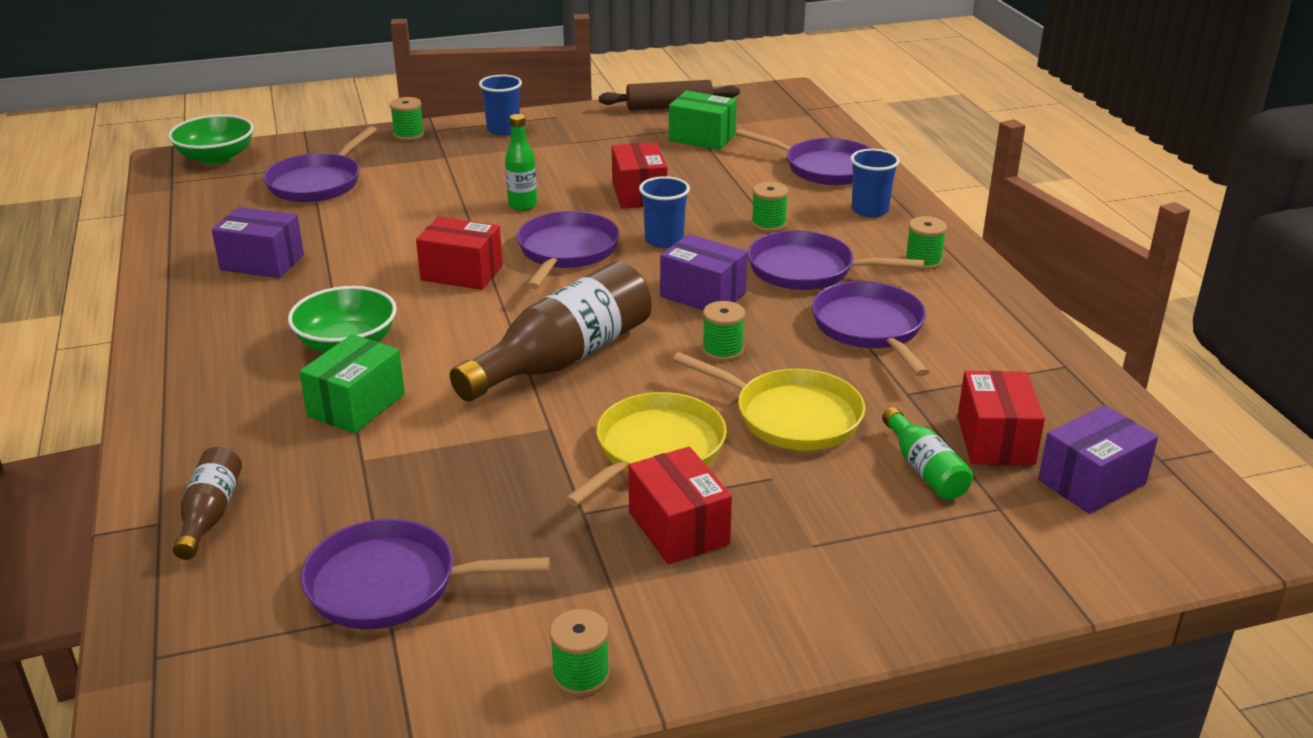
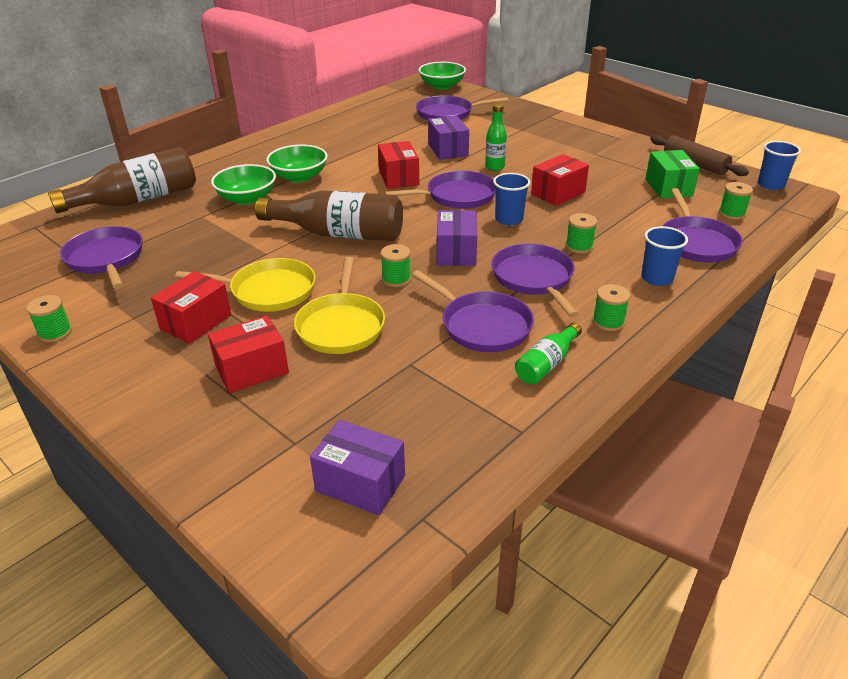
camera: 60 degrees right, 5 degrees up
brown bottle [173,447,242,560] -> brown bottle [48,147,196,213], size x1.96
purple box [212,207,304,278] -> purple box moved to [428,115,469,160]
green box [299,334,405,433] -> green bowl [211,164,276,205]
green spool [390,97,424,141] -> green spool moved to [719,182,753,220]
blue cup [479,75,522,135] -> blue cup moved to [758,141,801,190]
purple pan [812,281,929,377] -> purple pan turned 90 degrees clockwise [412,270,534,352]
green bottle [882,407,973,500] -> green bottle moved to [515,323,582,384]
red box [958,371,1045,465] -> red box moved to [208,316,289,393]

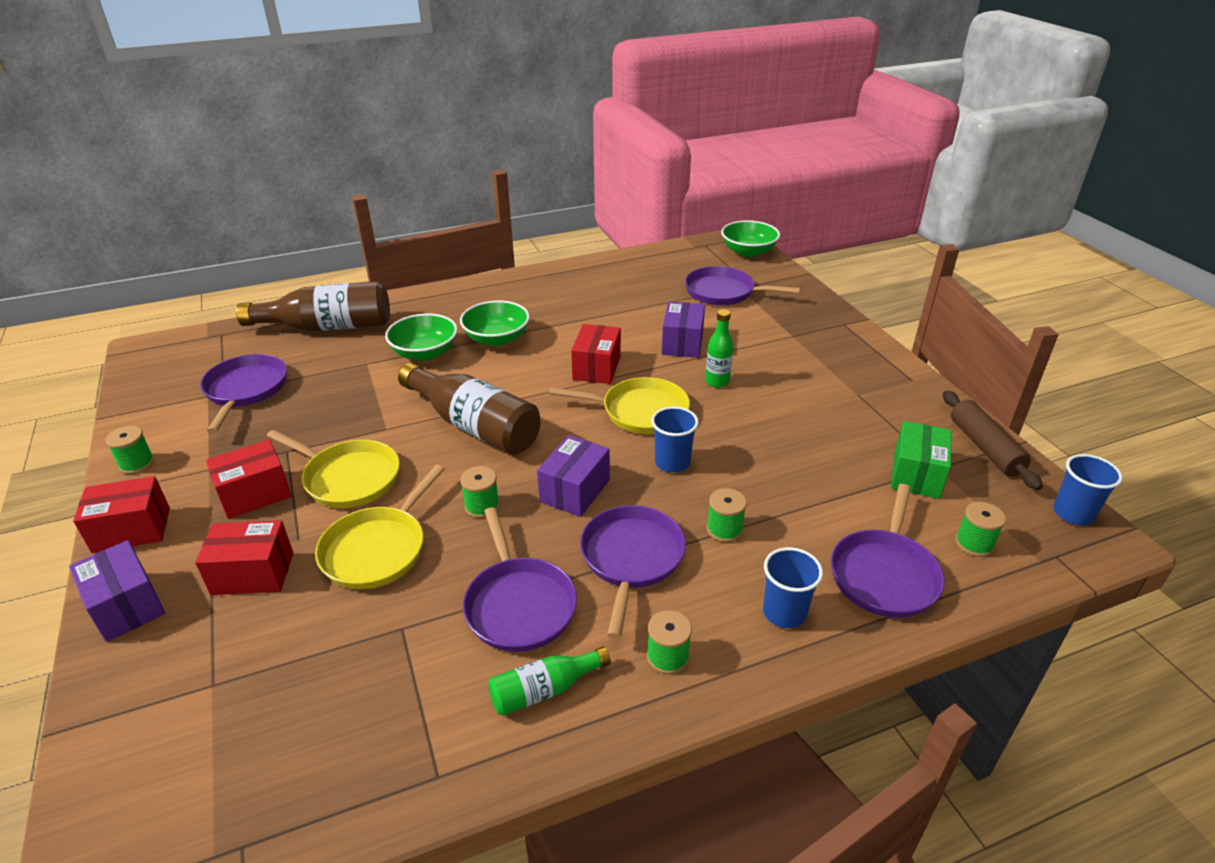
camera: 25 degrees right, 0 degrees up
purple box [310,420,405,515] -> purple box moved to [69,540,165,642]
purple pan [384,170,495,209] -> yellow pan [549,377,690,434]
red box [531,154,589,206] -> red box moved to [73,476,170,553]

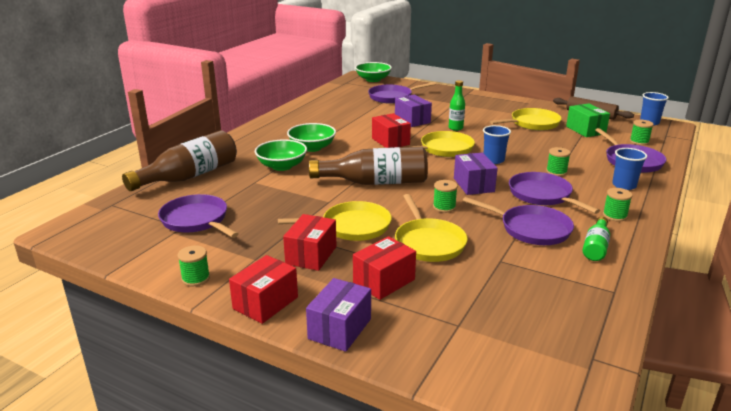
camera: 40 degrees left, 10 degrees down
purple box [69,540,165,642] -> purple box turned 75 degrees counterclockwise [306,278,371,352]
none -> yellow pan [490,108,562,130]

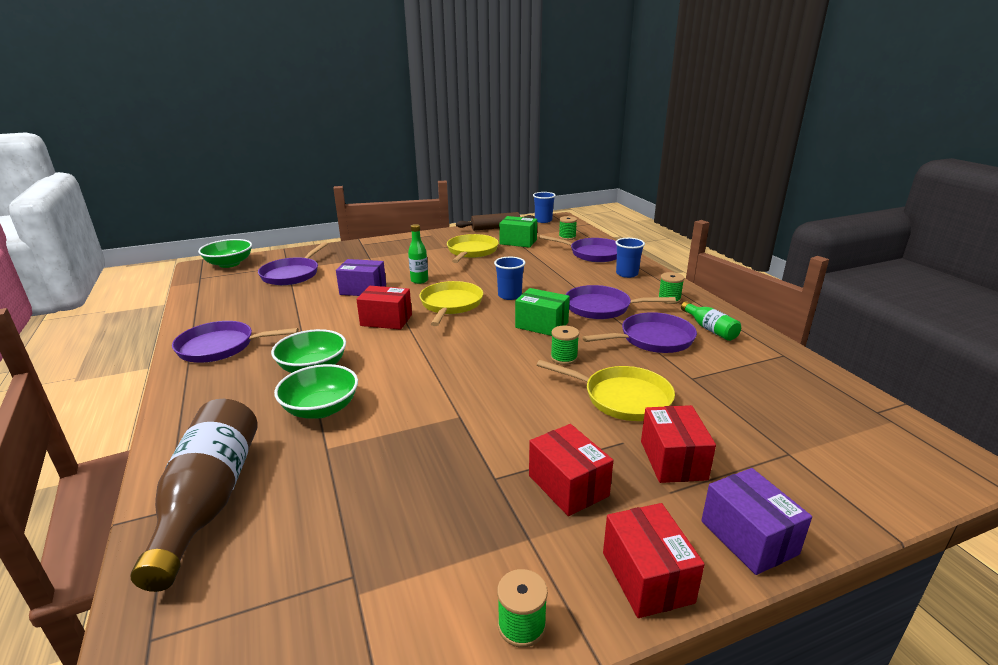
camera: 50 degrees left, 0 degrees up
purple pan [158,194,239,238] -> purple pan moved to [172,321,299,363]
yellow pan [278,201,392,241] -> none
brown bottle [309,147,428,185] -> none
purple box [454,153,498,195] -> green box [515,288,570,336]
green spool [546,147,571,176] -> none

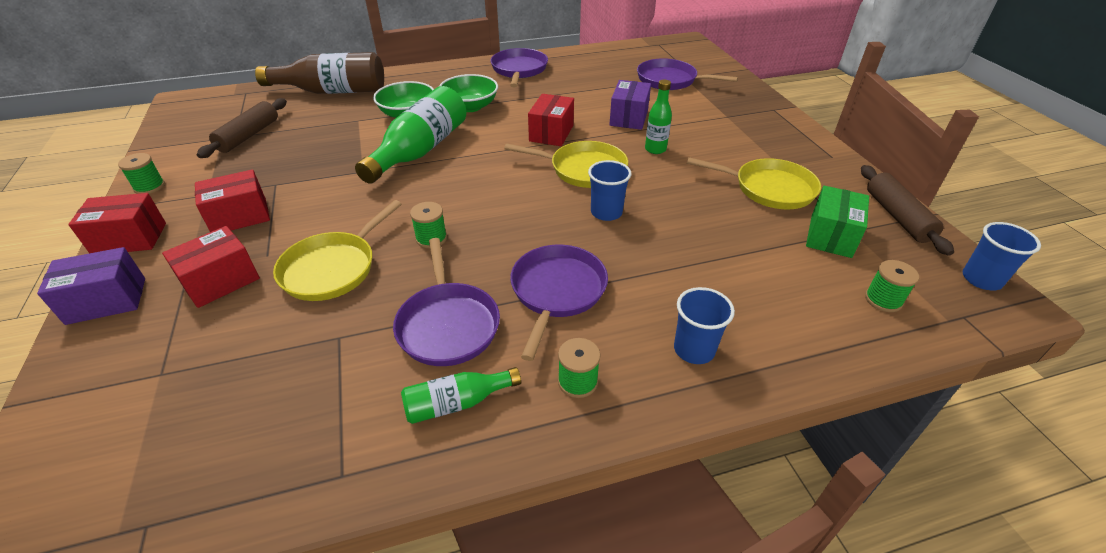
camera: 95 degrees right, 15 degrees up
green bowl [198,239,252,268] -> none
green box [515,288,570,336] -> none
purple pan [539,235,617,262] -> none
red box [641,405,716,483] -> red box turned 45 degrees counterclockwise [162,226,260,308]
none -> brown rolling pin [197,98,287,158]
none -> green bottle [355,86,466,184]

